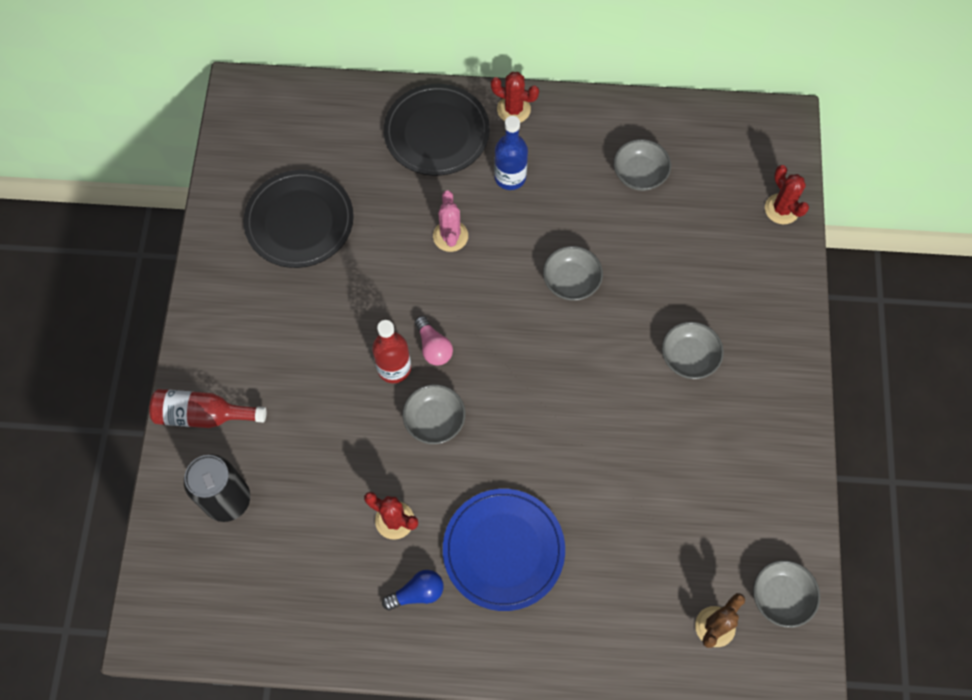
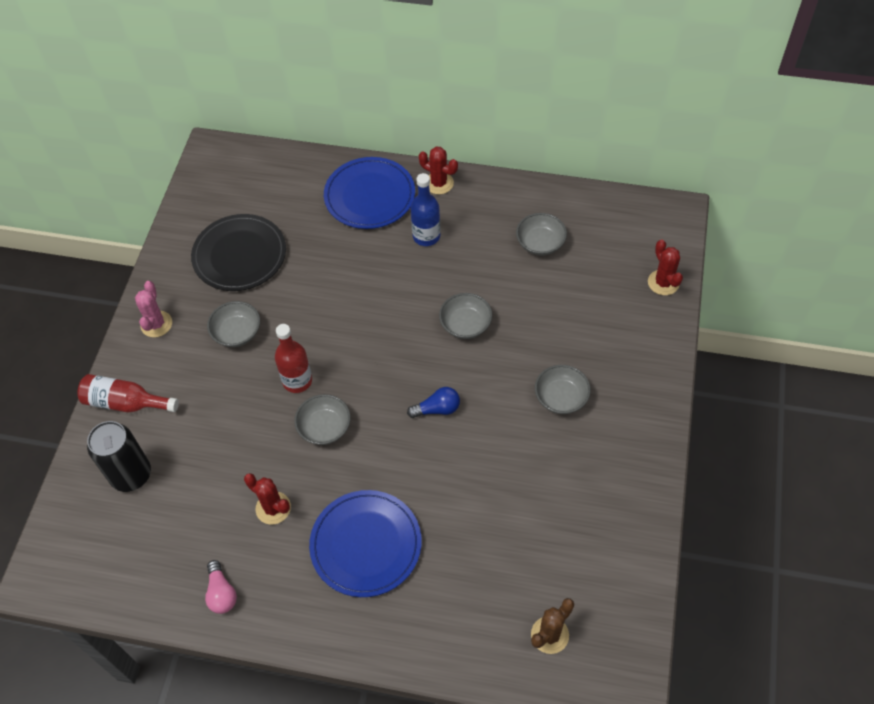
camera: 10 degrees right, 10 degrees down
blue light bulb [382,570,443,610] -> blue light bulb moved to [407,387,460,418]
black plate [384,84,490,176] -> blue plate [324,157,415,229]
pink light bulb [415,316,453,366] -> pink light bulb moved to [205,560,237,614]
pink cactus [433,190,468,252] -> pink cactus moved to [135,281,172,337]
grey bowl [753,560,820,628] -> grey bowl moved to [207,301,260,347]

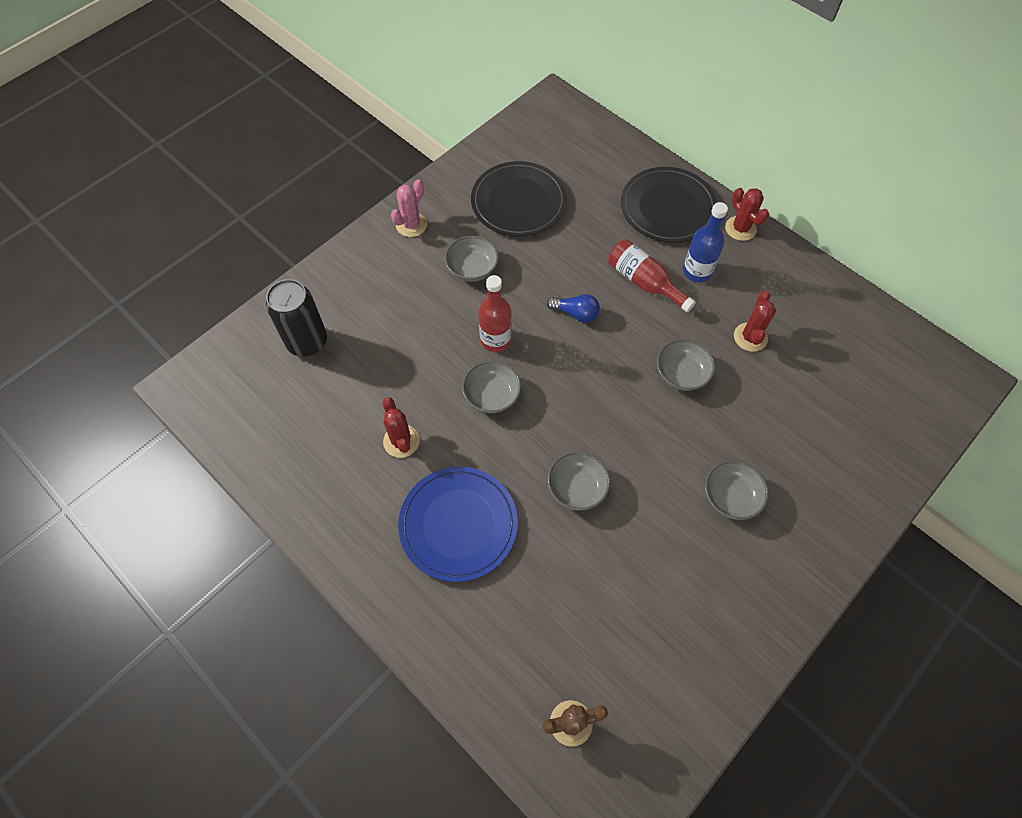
camera: 30 degrees right, 5 degrees up
red bottle [77,374,179,412] -> red bottle moved to [608,239,696,312]
pink light bulb [205,560,237,614] -> none
blue plate [324,157,415,229] -> black plate [621,167,717,243]
blue light bulb [407,387,460,418] -> blue light bulb moved to [547,294,600,322]
grey bowl [516,213,567,256] -> grey bowl moved to [547,451,610,511]
red cactus [648,240,683,295] -> red cactus moved to [734,291,776,352]

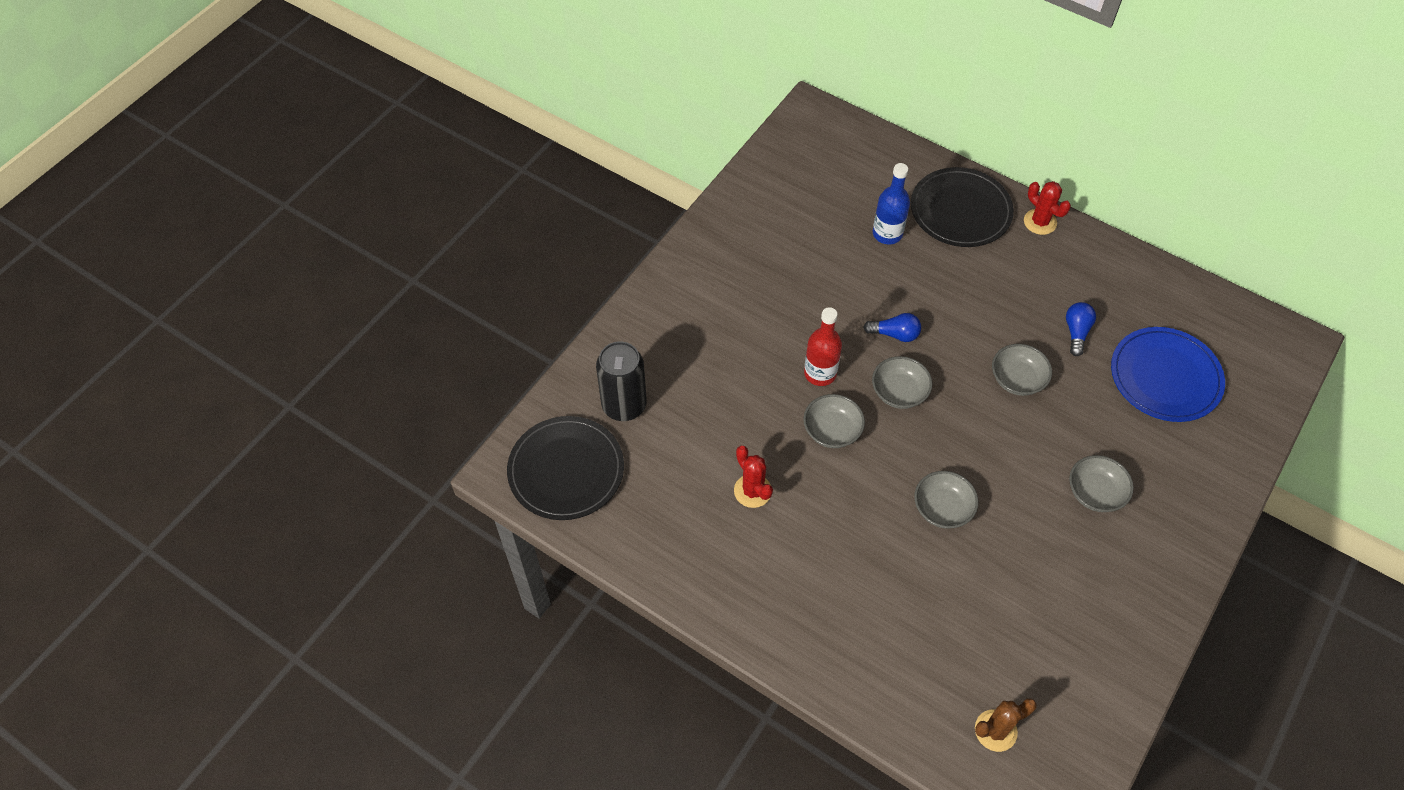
camera: 10 degrees left, 5 degrees down
pink cactus [391,179,427,237] -> none
blue plate [398,467,518,582] -> blue plate moved to [1111,327,1225,422]
grey bowl [445,236,499,282] -> grey bowl moved to [872,356,932,409]
black plate [471,161,567,237] -> black plate moved to [507,416,624,520]
red bottle [608,239,696,312] -> none
blue bottle [683,202,728,282] -> blue bottle moved to [873,163,910,244]
red cactus [734,291,776,352] -> blue light bulb [1066,302,1096,356]

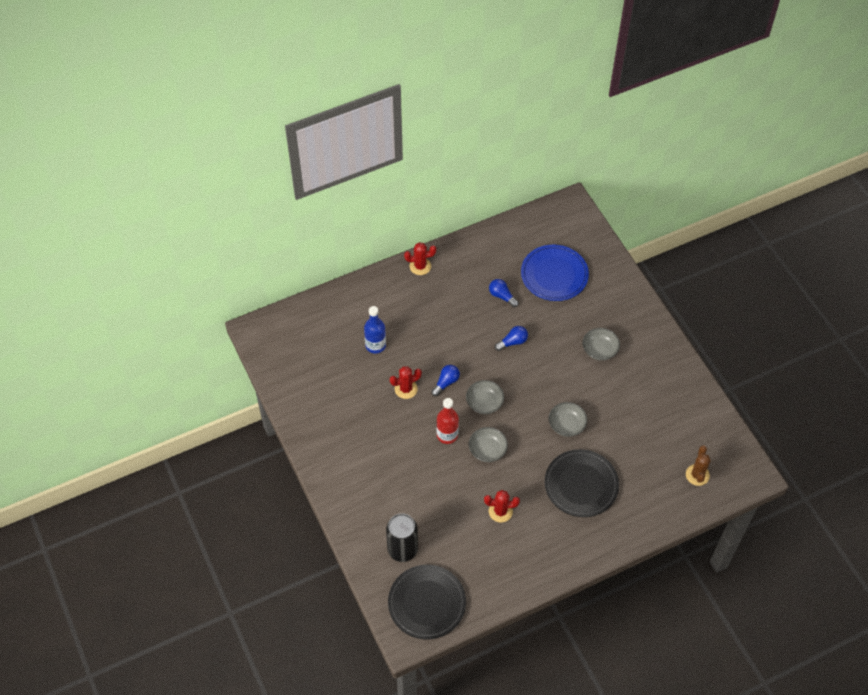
camera: 60 degrees left, 0 degrees up
black plate [911,167,1014,247] -> black plate moved to [545,449,619,517]
grey bowl [992,344,1052,396] -> blue light bulb [495,326,528,351]
none -> red cactus [390,366,422,399]

